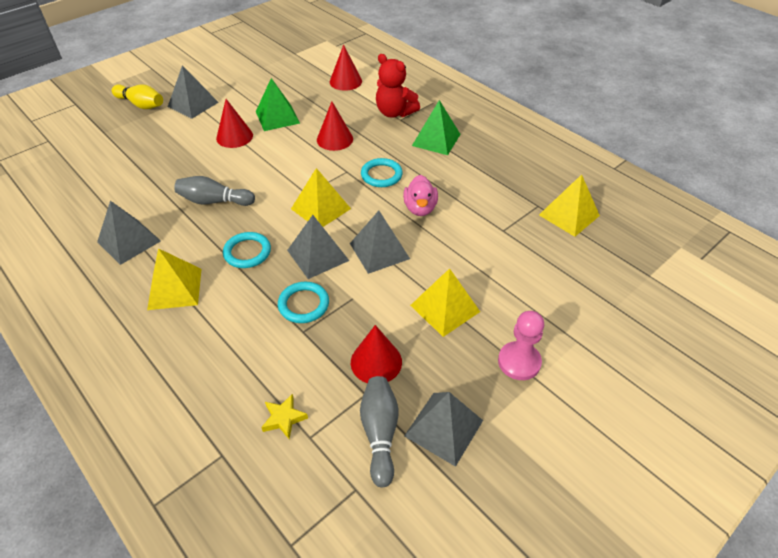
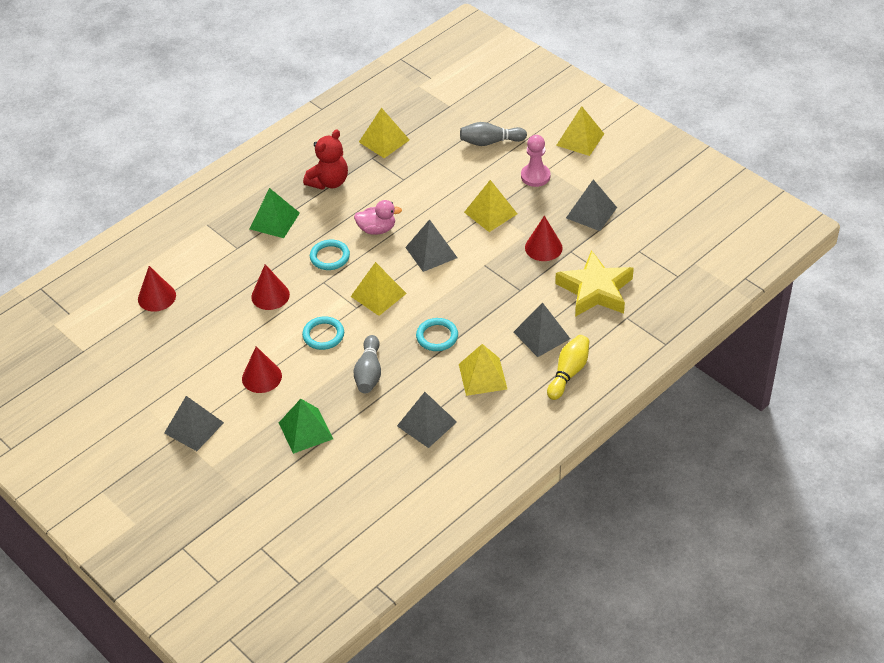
camera: 90 degrees left, 0 degrees up
yellow bowling pin [112,84,163,109] -> yellow bowling pin moved to [547,335,589,400]
green pyramid [256,78,300,131] -> green pyramid moved to [279,399,333,454]
yellow star [261,394,308,439] -> yellow star [555,250,634,317], size x2.45
turquoise ring [278,282,329,323] -> turquoise ring moved to [302,316,344,350]
grey pyramid [287,215,349,279] -> grey pyramid moved to [513,302,570,357]
grey bowling pin [360,376,399,487] -> grey bowling pin moved to [460,122,527,146]
red teddy bear [376,54,420,118] -> red teddy bear moved to [303,130,348,190]
none -> yellow pyramid [556,106,604,156]

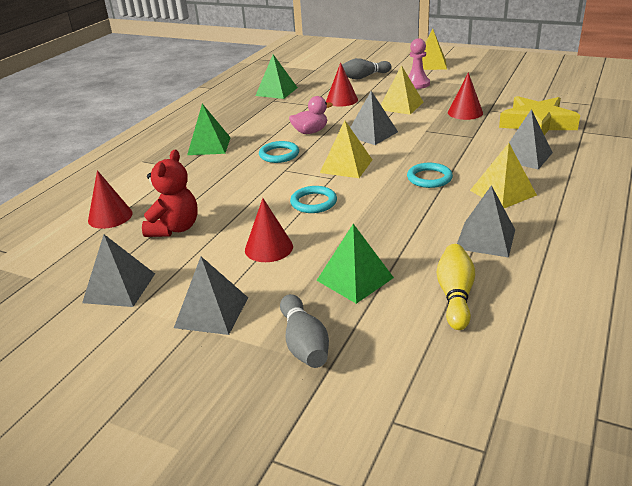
camera: 20 degrees left, 15 degrees down
red cone [251,264,290,310] -> red cone moved to [326,62,358,107]
red teddy bear [303,130,348,190] -> red teddy bear moved to [142,150,198,237]
grey bowling pin [353,335,381,393] -> grey bowling pin moved to [280,294,329,368]
yellow pyramid [359,108,410,158] -> green pyramid [255,54,298,99]
yellow bowling pin [547,335,589,400] -> yellow bowling pin moved to [437,244,475,330]
grey pyramid [566,179,617,231] -> grey pyramid moved to [82,234,155,307]

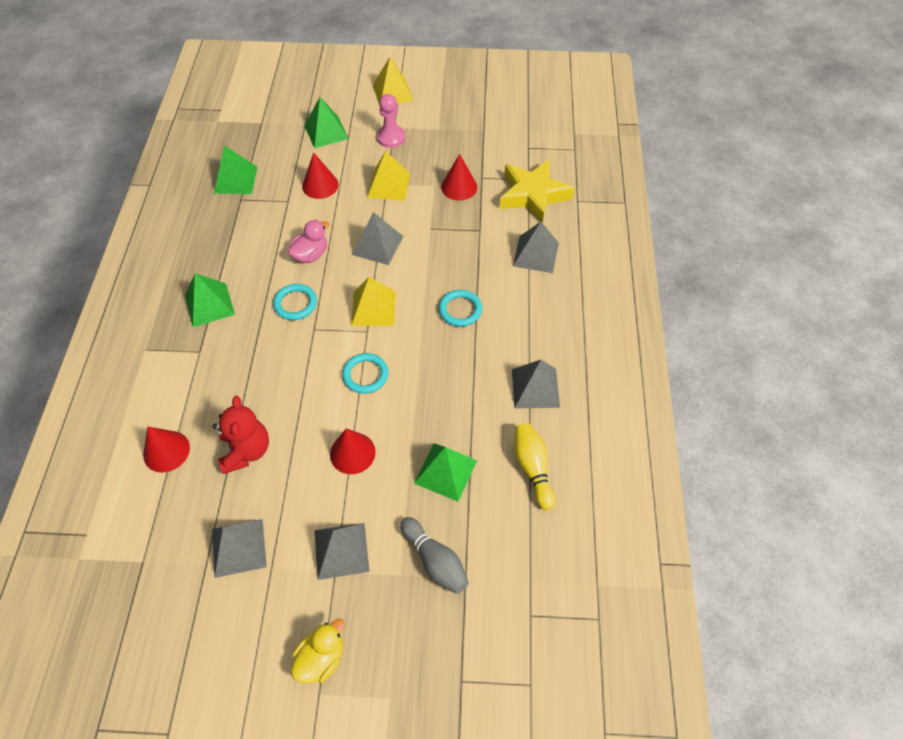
camera: 25 degrees left, 25 degrees up
grey bowling pin [342,58,392,80] -> green pyramid [304,97,349,148]
yellow pyramid [470,143,537,208] -> none
none -> yellow duck [291,619,345,684]

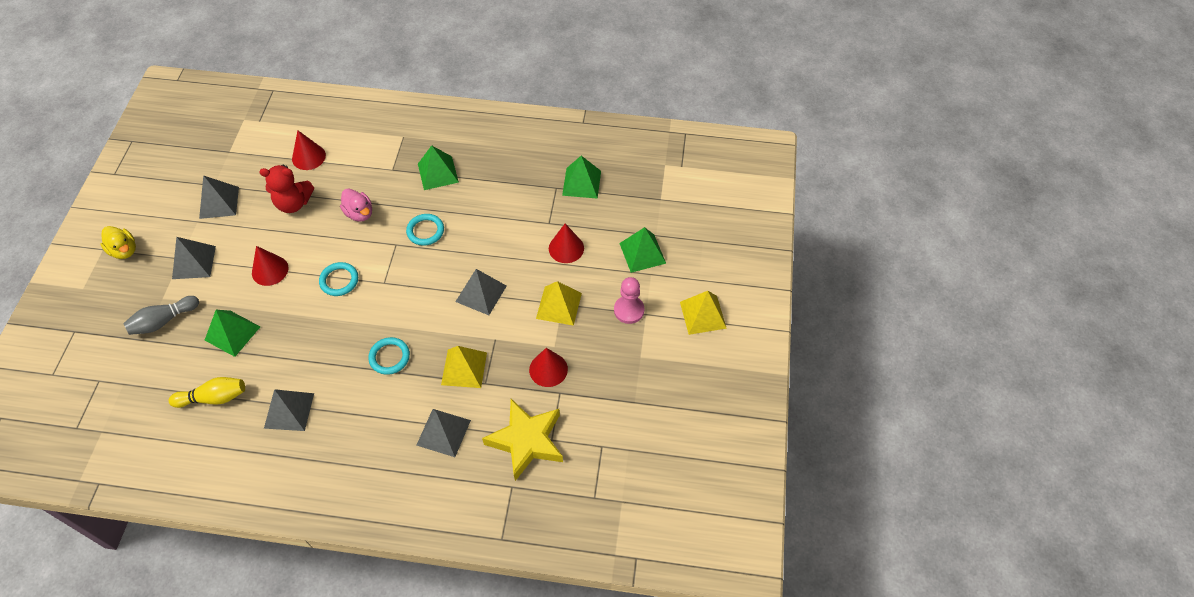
camera: 95 degrees right, 0 degrees up
pink duck [288,220,330,263] -> pink duck moved to [340,188,372,222]
yellow pyramid [351,277,396,326] -> yellow pyramid moved to [441,346,487,388]

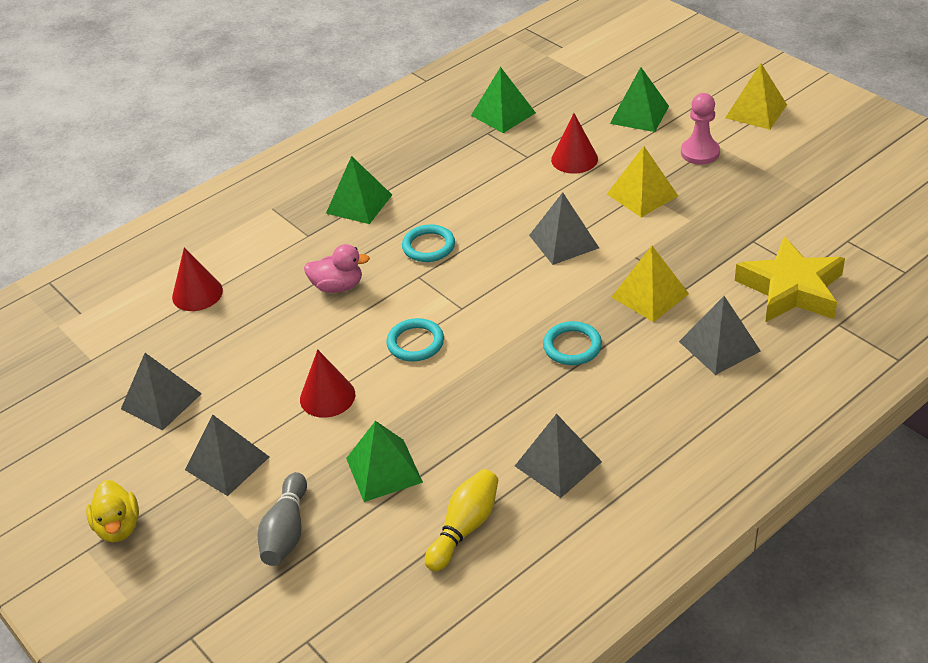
camera: 45 degrees left, 15 degrees down
yellow duck [100,226,136,259] -> yellow duck turned 75 degrees clockwise [86,480,139,542]
red teddy bear [259,165,314,213] -> none
red cone [529,348,568,387] -> none

